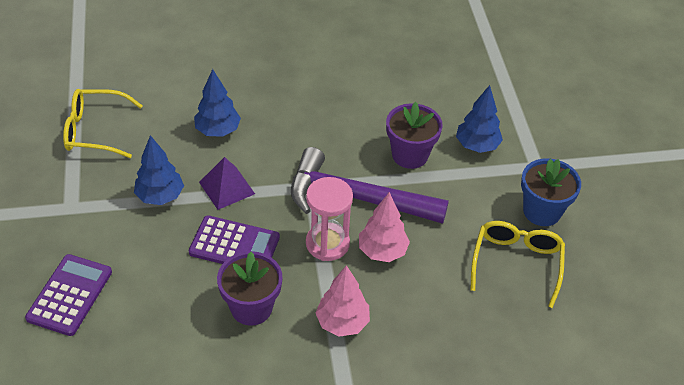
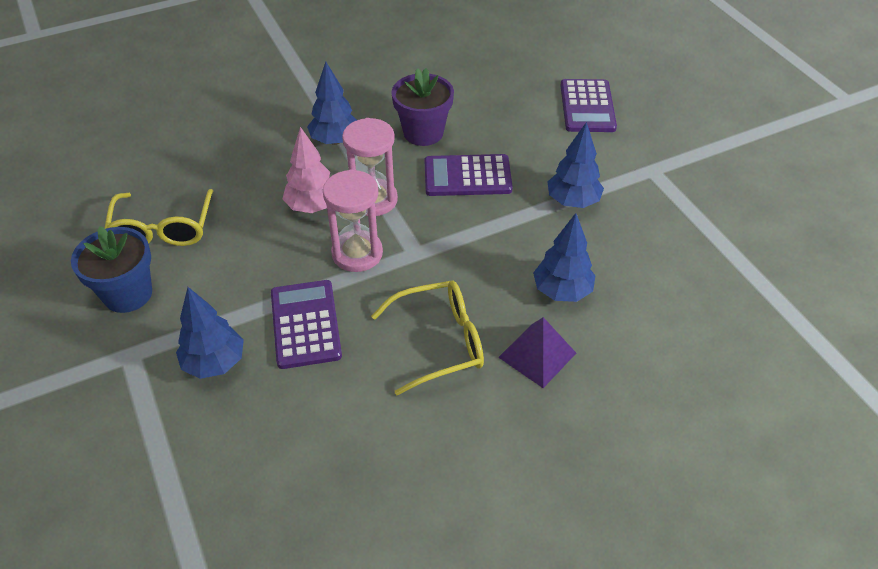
camera: 165 degrees right, 0 degrees up
yellow glasses [63,89,143,158] -> yellow glasses moved to [371,280,484,395]
purple pyramid [199,157,255,210] -> purple pyramid moved to [498,317,576,388]
purple hammer [291,147,449,224] -> pink hourglass [323,169,383,272]
pink tree [315,265,370,337] -> blue tree [307,62,357,145]
purple flower pot [386,102,443,169] -> purple calculator [271,280,342,369]

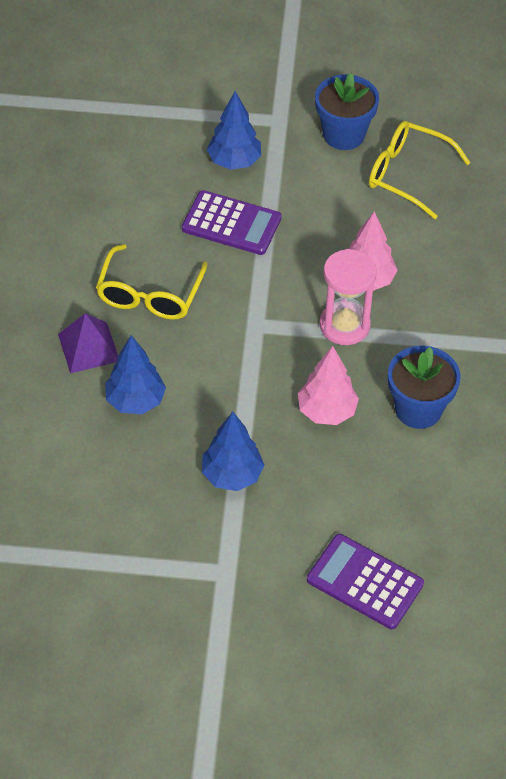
camera: 120 degrees right, 5 degrees up
blue tree [307,62,357,145] -> none
pink hourglass [323,169,383,272] -> none
purple flower pot [391,68,454,146] -> blue flower pot [388,346,461,429]
purple calculator [425,154,513,196] -> pink tree [298,346,359,425]

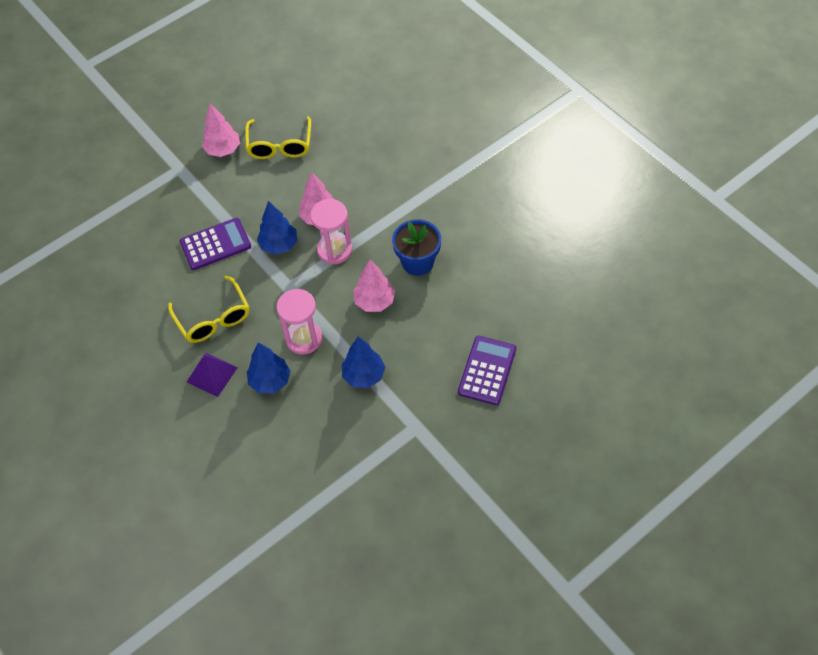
camera: 40 degrees left, 5 degrees up
blue tree [207,91,261,170] -> blue tree moved to [257,201,297,255]
purple calculator [307,534,424,629] -> purple calculator turned 120 degrees clockwise [458,336,516,405]
blue flower pot [315,73,379,150] -> pink tree [202,103,240,157]
yellow glasses [369,121,471,219] -> yellow glasses turned 75 degrees counterclockwise [245,116,311,159]
none -> pink hourglass [277,289,322,354]

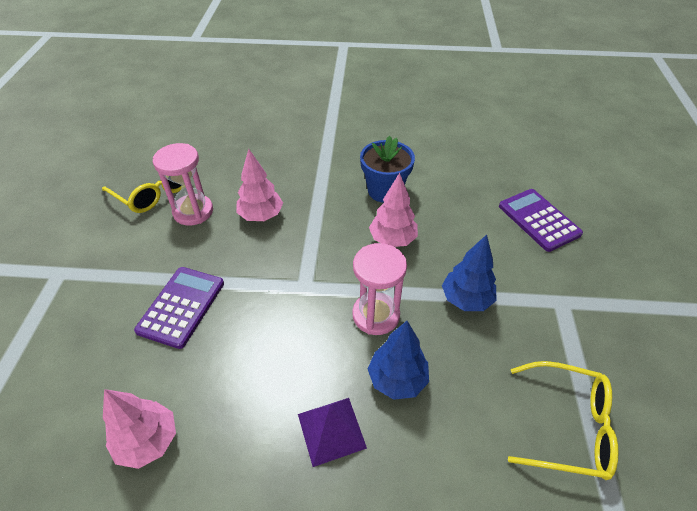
camera: 50 degrees left, 10 degrees down
yellow glasses [168,276,249,343] -> yellow glasses moved to [508,361,619,480]
pink tree [202,103,240,157] -> pink tree moved to [103,389,176,469]
blue tree [257,201,297,255] -> none
pink hourglass [310,199,352,265] -> pink hourglass moved to [153,143,213,226]

